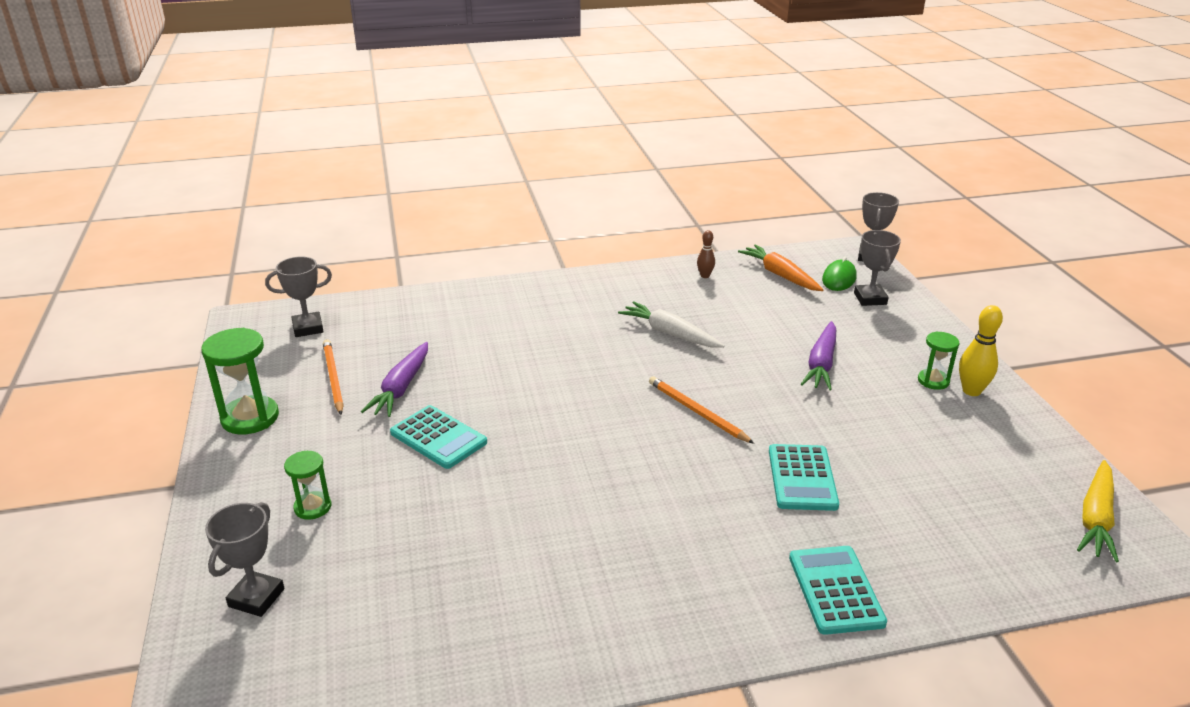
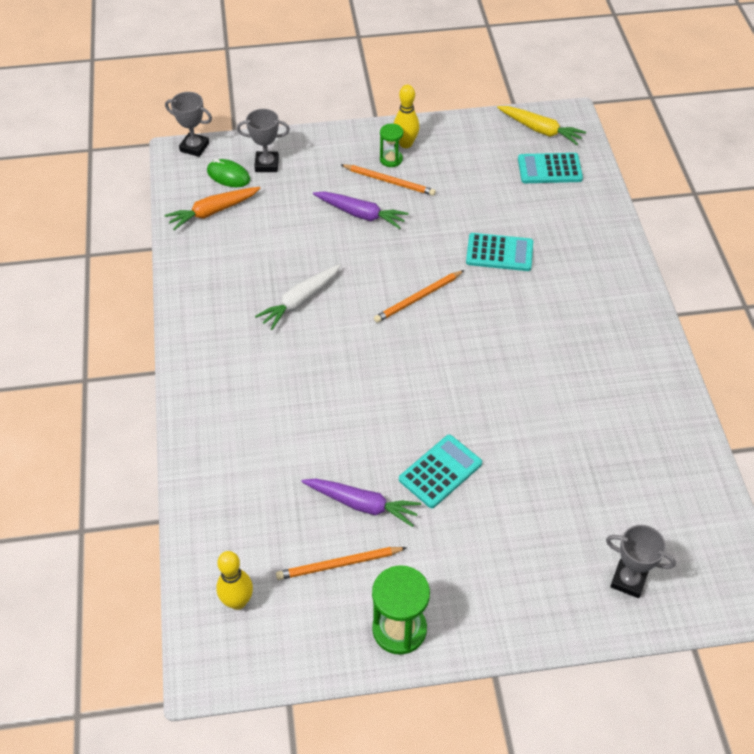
camera: 85 degrees left, 20 degrees up
grey trophy [265,257,332,337] -> yellow bowling pin [216,551,253,610]
green hourglass [284,451,331,520] -> none
brown bowling pin [697,230,715,278] -> none
turquoise calculator [789,546,887,635] -> turquoise calculator moved to [518,153,583,183]
none -> orange pencil [340,164,436,196]

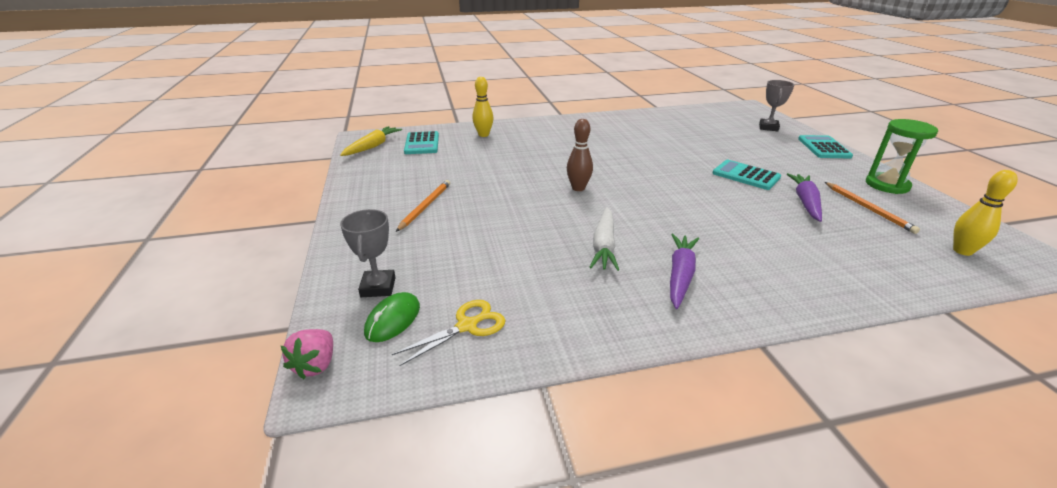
camera: 95 degrees left, 20 degrees down
grey trophy [165,92,212,157] -> pink strawberry [281,329,333,379]
orange carrot [165,187,260,230] -> yellow scissors [392,300,506,366]
white carrot [255,264,341,330] -> white carrot turned 60 degrees clockwise [589,207,619,271]
purple carrot [313,191,409,229] -> purple carrot moved to [670,234,699,309]
orange pencil [374,270,464,323] -> brown bowling pin [567,119,593,191]
green hourglass [380,124,403,167] -> none
yellow bowling pin [394,85,419,148] -> yellow bowling pin moved to [472,77,494,137]
turquoise calculator [466,233,533,271] -> turquoise calculator moved to [798,135,853,159]

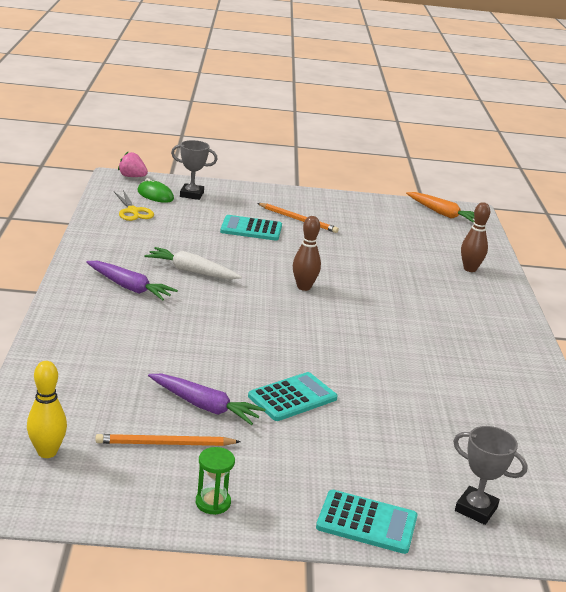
camera: 100 degrees right, 5 degrees down
yellow carrot [340,126,402,156] -> orange carrot [406,192,474,223]
turquoise calculator [404,131,439,154] -> turquoise calculator moved to [220,215,282,241]
yellow bowling pin [472,77,494,137] -> brown bowling pin [461,202,490,272]
green hourglass [866,119,938,194] -> green hourglass [196,447,235,515], size x0.58

